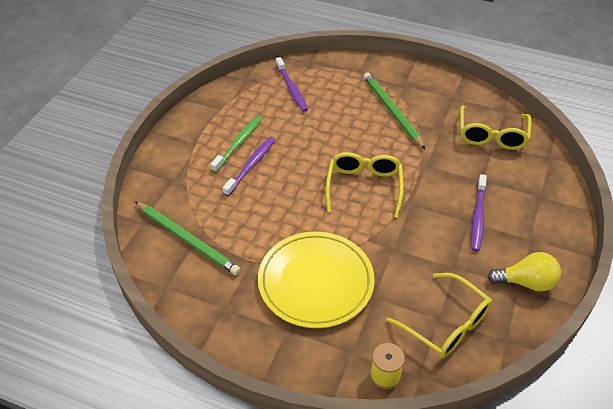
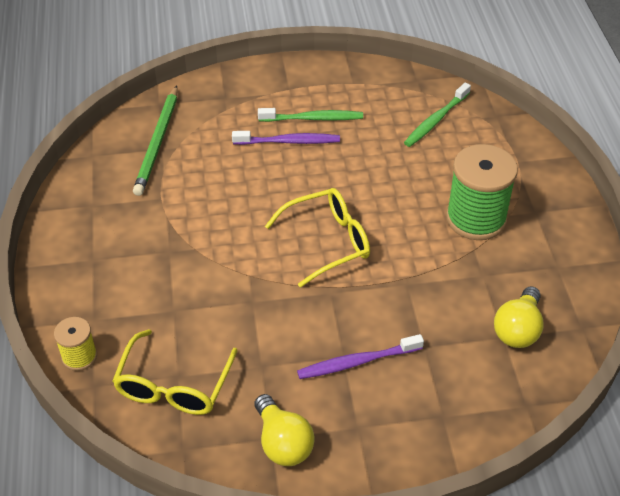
camera: 60 degrees right, 0 degrees up
yellow plate [258,232,375,328] -> none
purple toothbrush [276,57,308,112] -> green toothbrush [404,82,471,147]
green pencil [364,73,426,150] -> green spool [446,144,518,240]
yellow glasses [460,106,532,150] -> yellow light bulb [494,286,544,348]

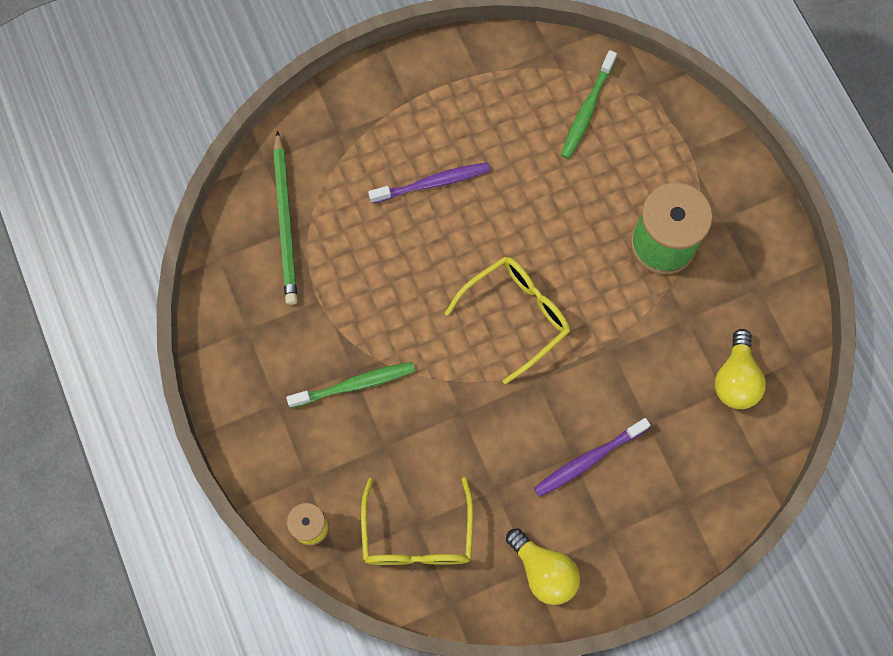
camera: 15 degrees left, 25 degrees up
green toothbrush [258,108,363,122] -> green toothbrush moved to [286,362,415,408]

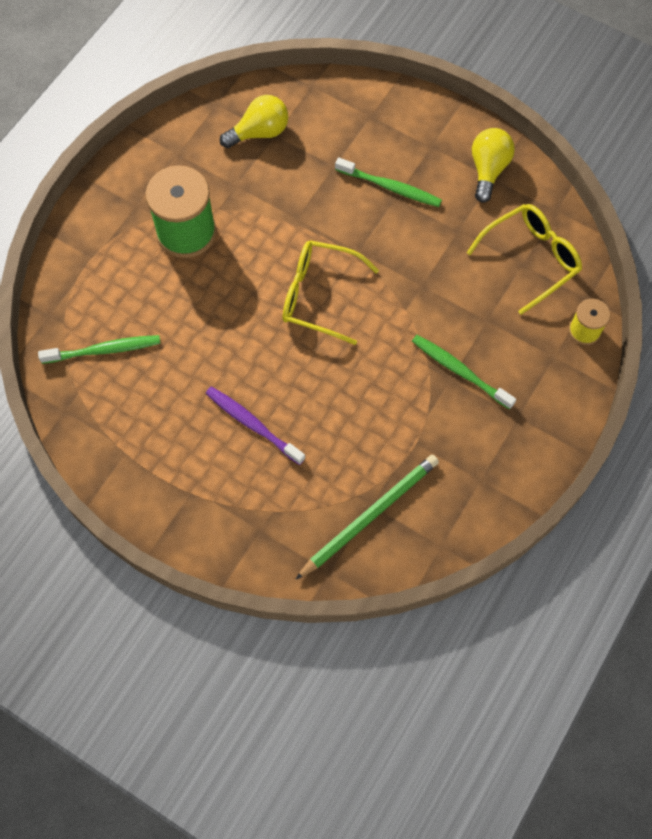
camera: 125 degrees left, 5 degrees down
purple toothbrush [534,418,650,497] -> green toothbrush [335,157,442,207]

